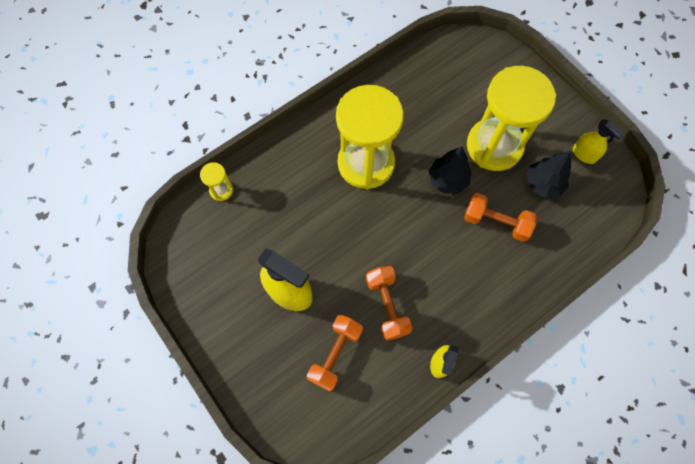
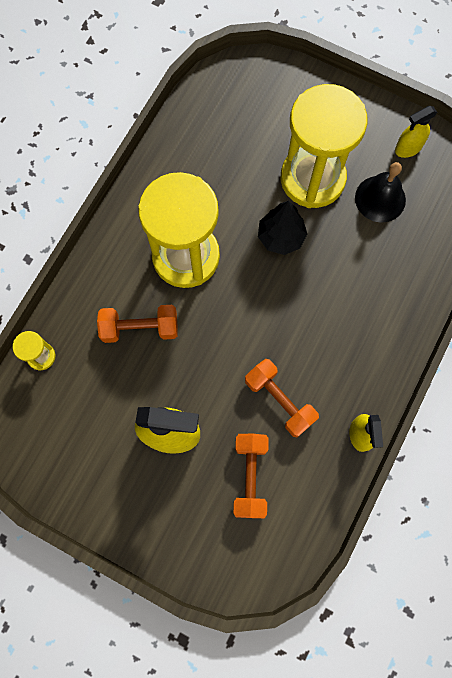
camera: 25 degrees left, 5 degrees up
orange dumbbell [464,193,537,242] -> orange dumbbell moved to [97,305,178,343]
black tree [526,151,571,199] -> black bell [355,162,406,222]
yellow spray bottle [573,120,625,164] -> yellow spray bottle turned 135 degrees clockwise [395,106,438,158]

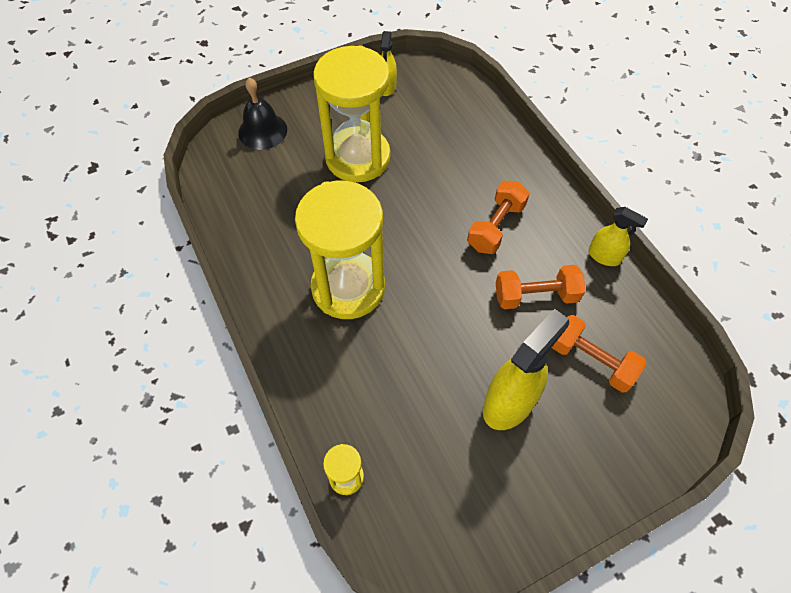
camera: 55 degrees left, 15 degrees down
orange dumbbell [97,305,178,343] -> orange dumbbell moved to [467,181,530,254]
black tree [258,200,307,255] -> none
black bell [355,162,406,222] -> black bell moved to [238,78,287,150]

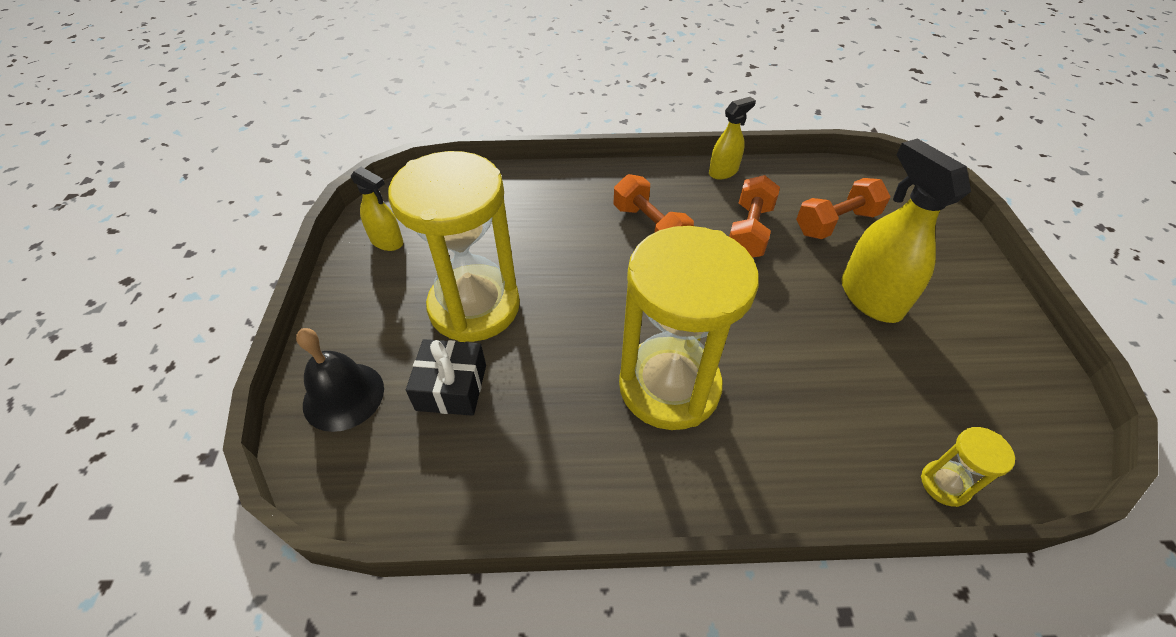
camera: 65 degrees left, 10 degrees down
none -> black gift [406,339,486,416]

